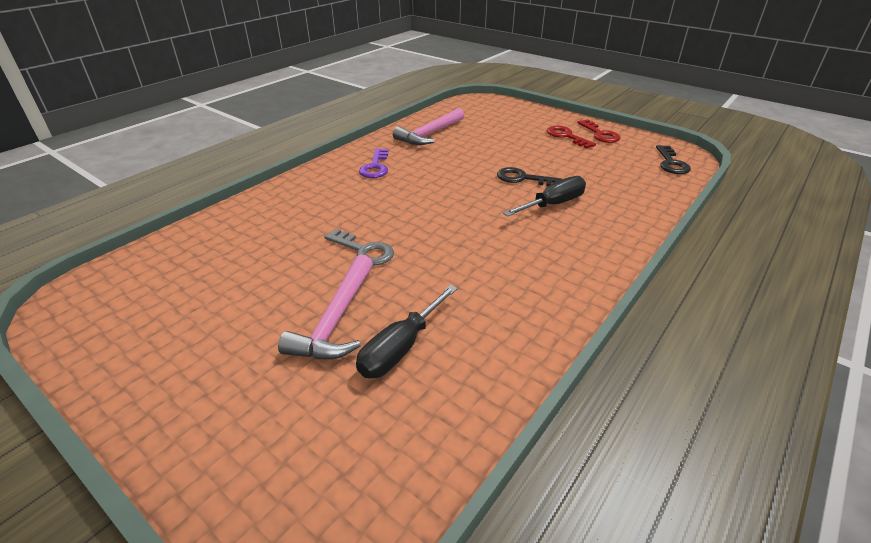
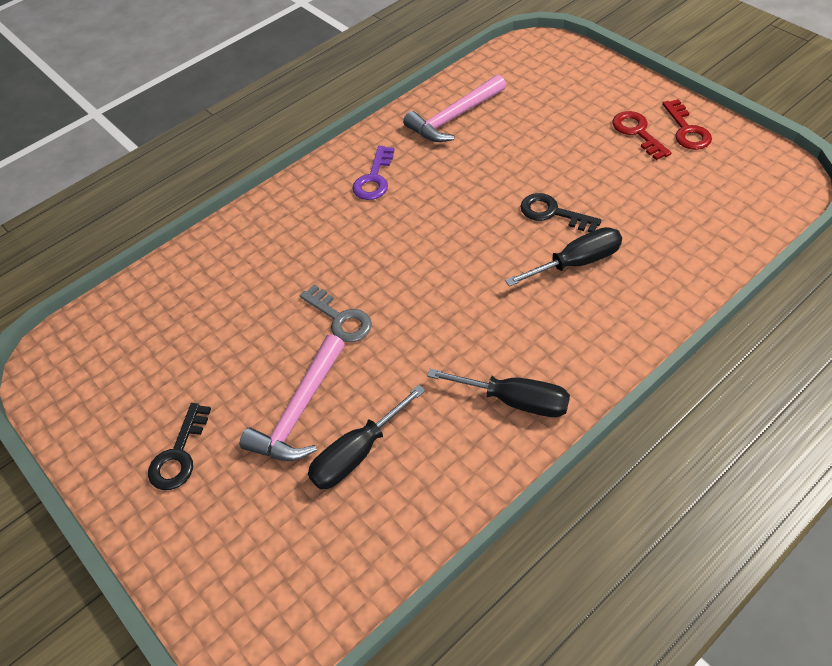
camera: 15 degrees right, 15 degrees up
black key [656,145,691,174] -> black key moved to [148,403,211,490]
none -> black screwdriver [427,369,570,417]

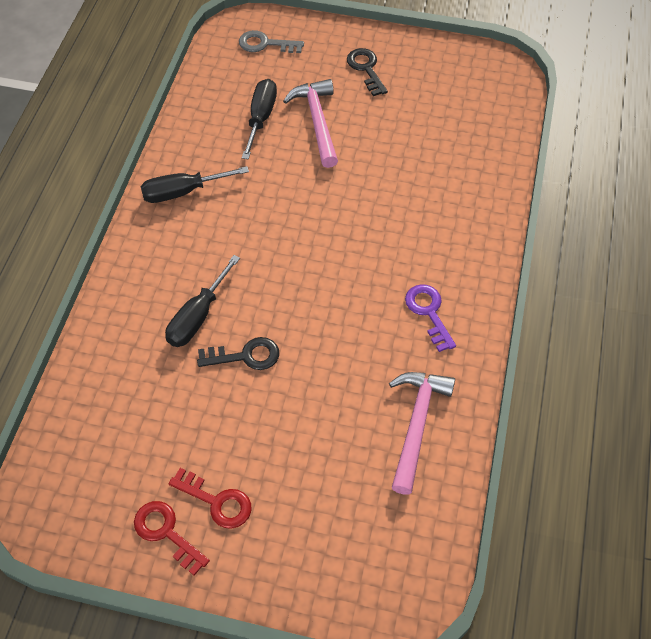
camera: 140 degrees right, 5 degrees up
grey key [300,284,372,342] -> grey key moved to [239,30,304,53]

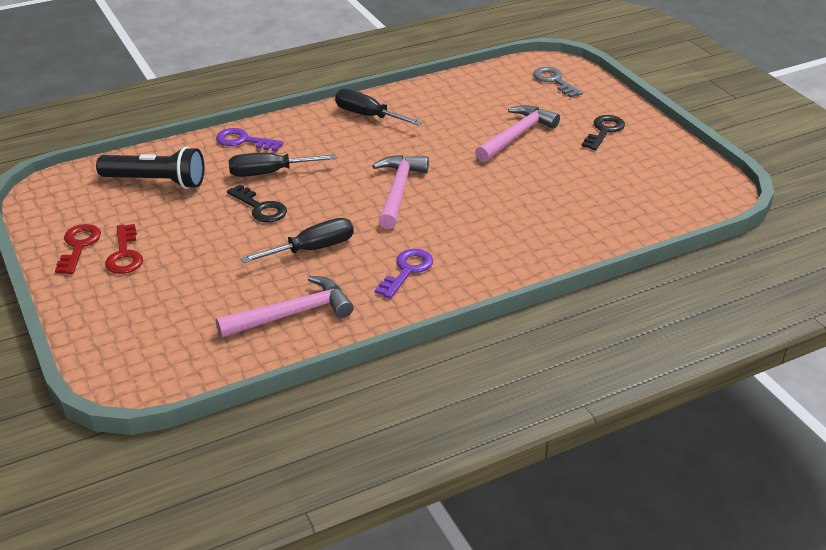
camera: 50 degrees right, 20 degrees down
black screwdriver [242,79,277,159] -> black screwdriver moved to [241,218,354,263]
none -> black flashlight [96,147,204,189]
none -> purple key [216,128,284,151]
none -> pink hammer [372,155,429,229]

